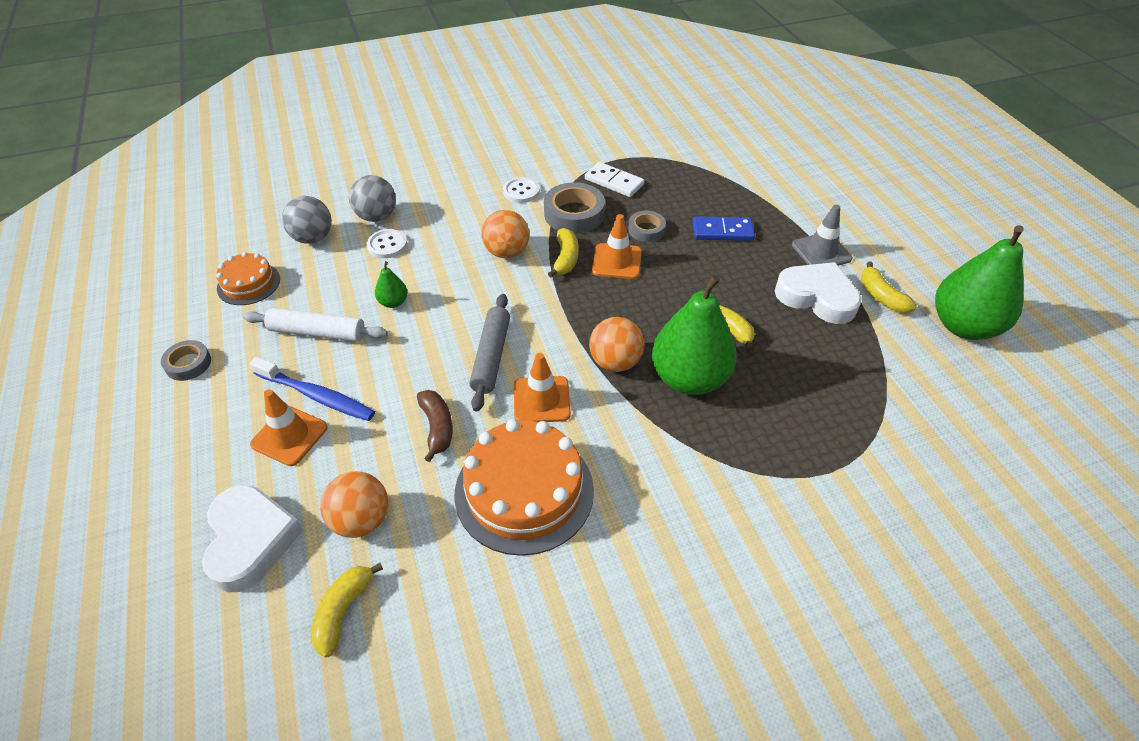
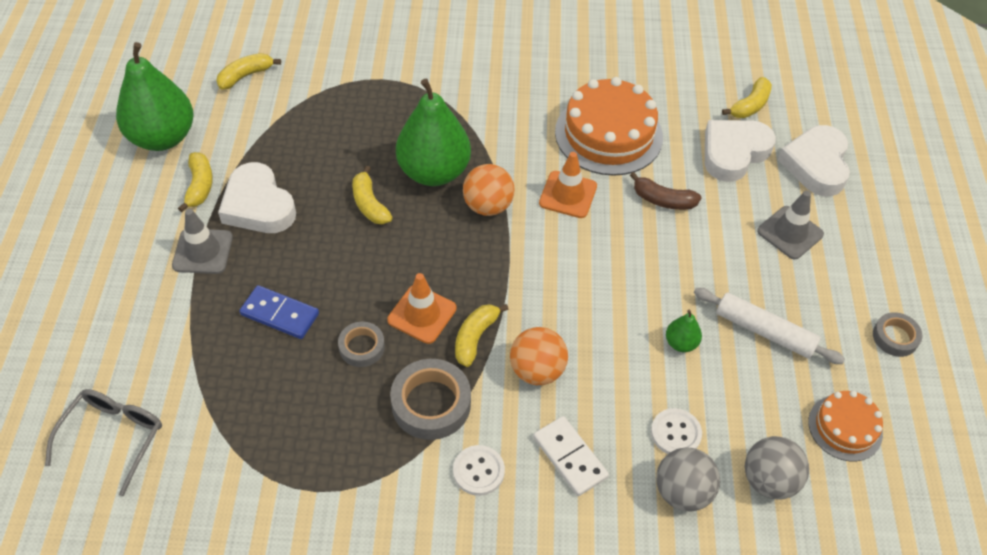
camera: 160 degrees left, 5 degrees up
blue toothbrush [249,357,375,421] -> none
orange traffic cone [250,389,328,466] -> grey traffic cone [757,191,824,260]
orange ball [320,471,388,538] -> white heart [705,120,776,182]
brown banana [417,390,453,462] -> brown banana turned 75 degrees counterclockwise [630,172,701,210]
grey rolling pin [469,294,510,412] -> none
white domino [585,162,644,197] -> white domino moved to [533,416,609,496]
none -> grey glasses [45,389,162,496]
none -> yellow banana [217,53,281,90]

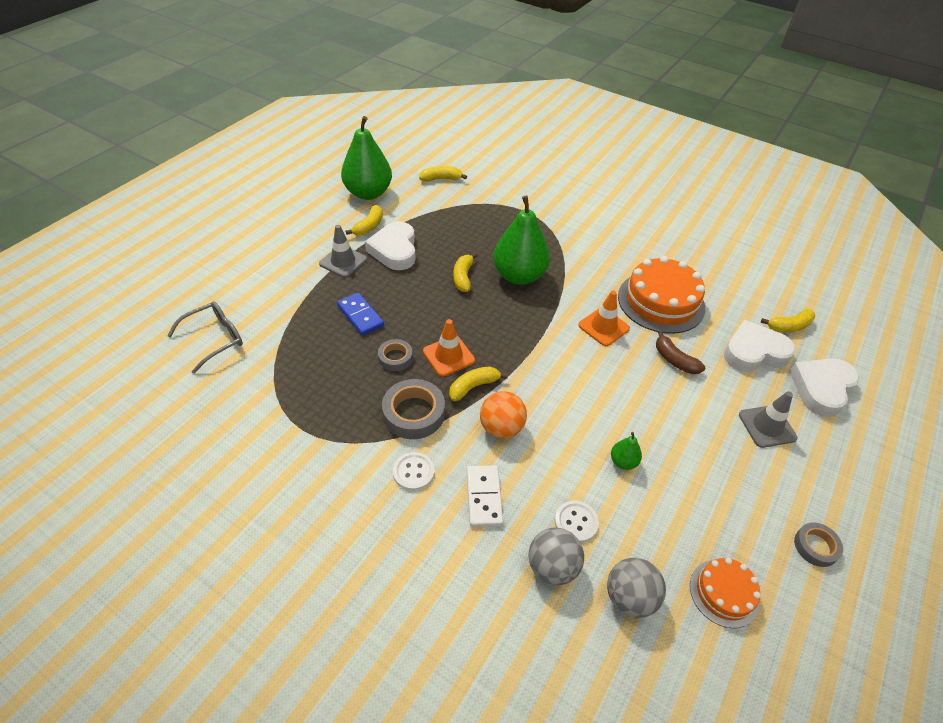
camera: 30 degrees right, 5 degrees down
orange ball [463,164,515,216] -> none
white rolling pin [694,288,845,364] -> none

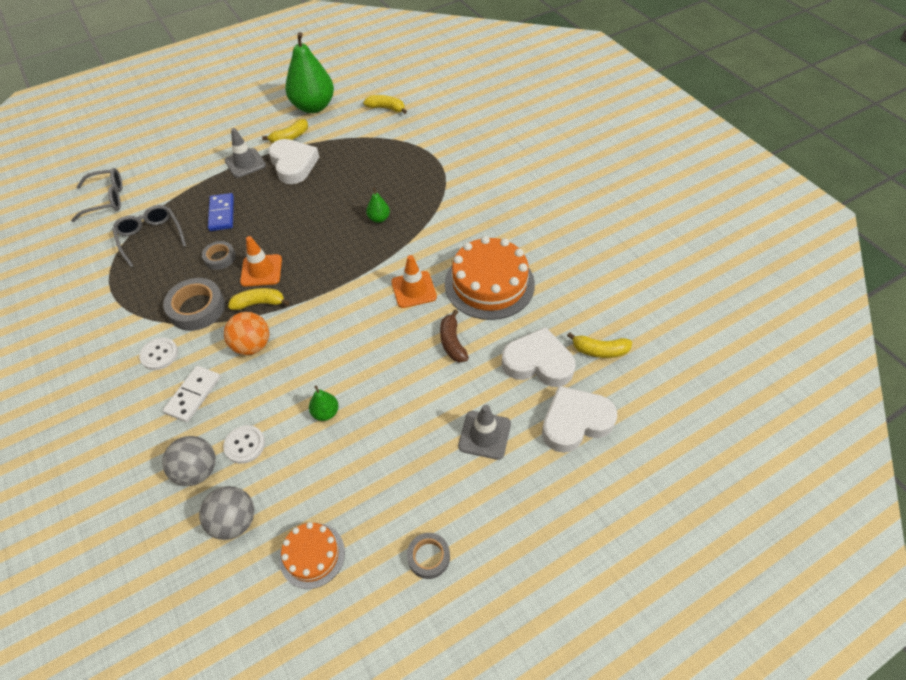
camera: 30 degrees right, 5 degrees up
white heart [365,221,416,270] -> white heart turned 135 degrees clockwise [268,139,319,184]
yellow banana [453,253,477,292] -> none
green pear [493,196,550,285] -> green pear [366,188,390,223], size x0.43
none -> grey glasses [112,205,186,267]

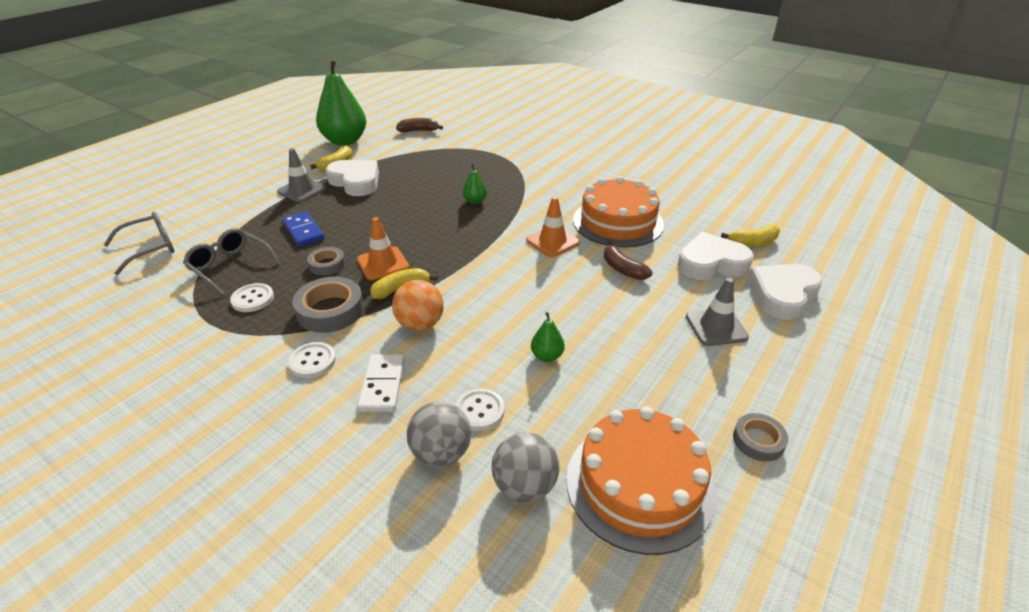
camera: 25 degrees left, 15 degrees down
orange cake [279,522,345,589] -> orange cake [566,407,716,555], size x1.80
yellow banana [363,95,407,114] -> brown banana [396,118,443,132]
none -> white button [230,283,274,312]

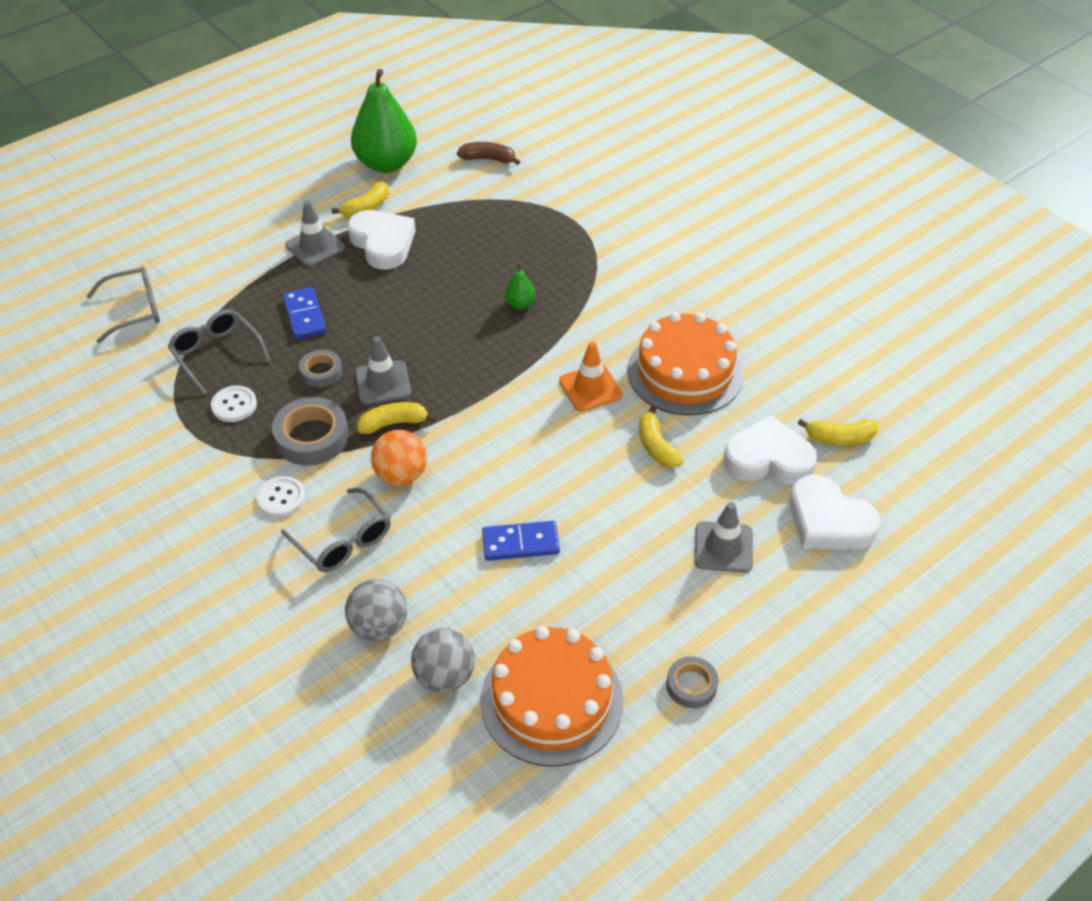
camera: 15 degrees right, 10 degrees up
orange traffic cone [357,217,409,280] -> grey traffic cone [355,336,411,405]
white domino [357,354,405,412] -> grey glasses [281,488,391,572]
white button [455,389,505,431] -> none
green pear [531,312,565,362] -> blue domino [482,521,560,561]
brown banana [604,242,653,280] -> yellow banana [639,406,684,468]
white heart [748,264,823,320] -> white heart turned 105 degrees counterclockwise [790,474,880,550]

